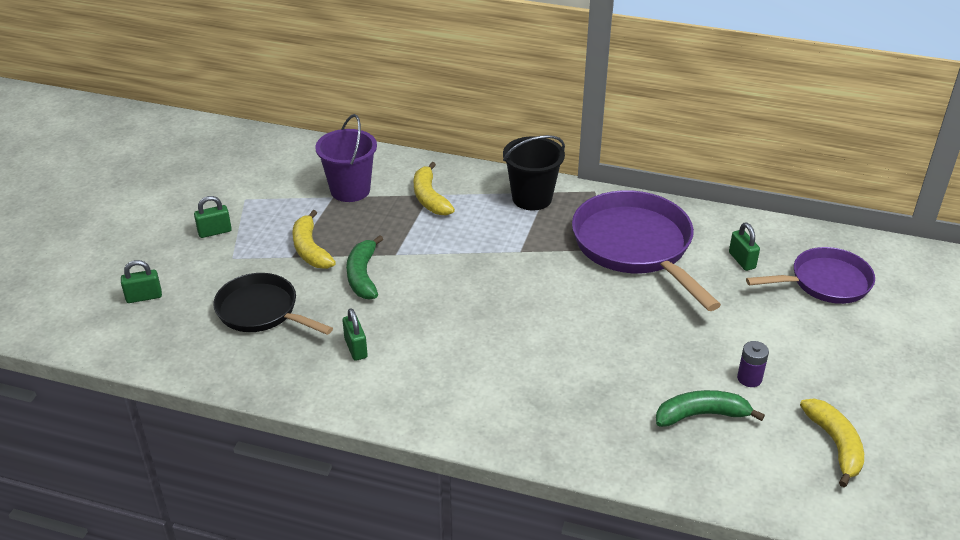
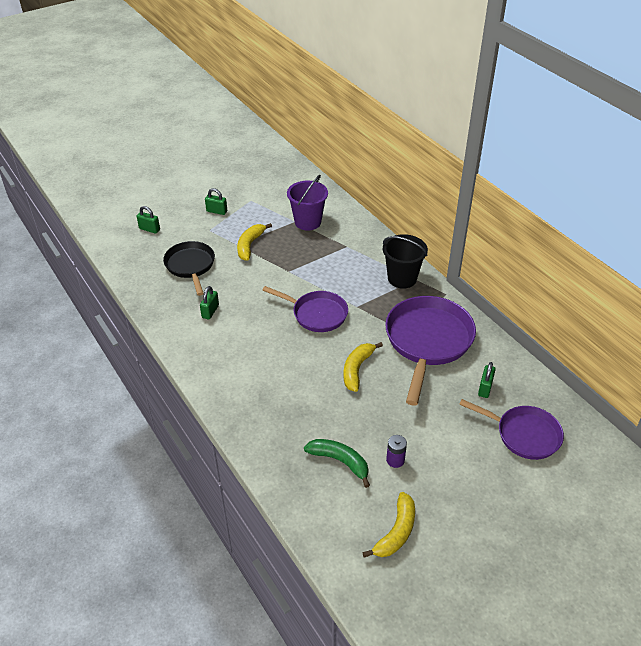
camera: 40 degrees right, 5 degrees up
green banana [346,235,383,299] -> none
yellow banana [414,162,455,215] -> yellow banana moved to [343,342,383,392]
none -> purple pan [263,286,348,332]

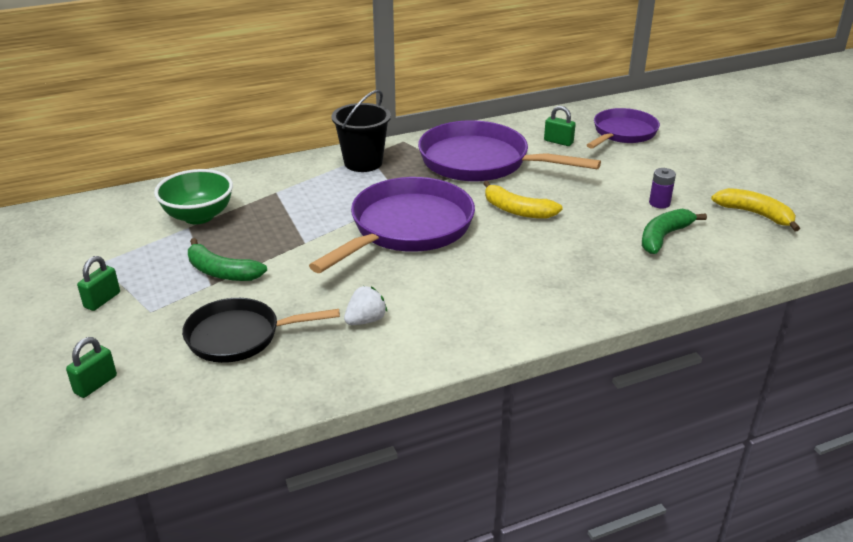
camera: 80 degrees left, 10 degrees down
green padlock [200,286,219,319] -> white strawberry [344,286,387,325]
yellow banana [237,223,272,261] -> green banana [188,238,267,281]
purple pan [263,286,348,332] -> purple pan [309,177,475,273], size x1.59
purple bucket [287,175,328,231] -> green bowl [154,169,233,224]

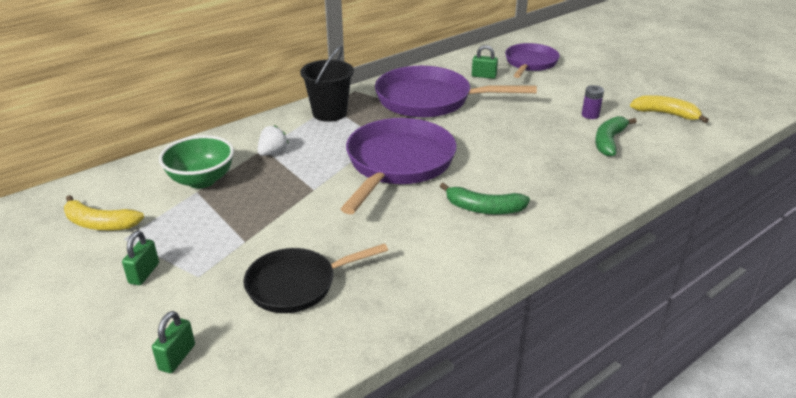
camera: 15 degrees left, 0 degrees up
green banana [188,238,267,281] -> green banana moved to [440,182,530,214]
white strawberry [344,286,387,325] -> white strawberry moved to [257,125,288,156]
yellow banana [483,181,563,219] -> yellow banana moved to [64,195,144,231]

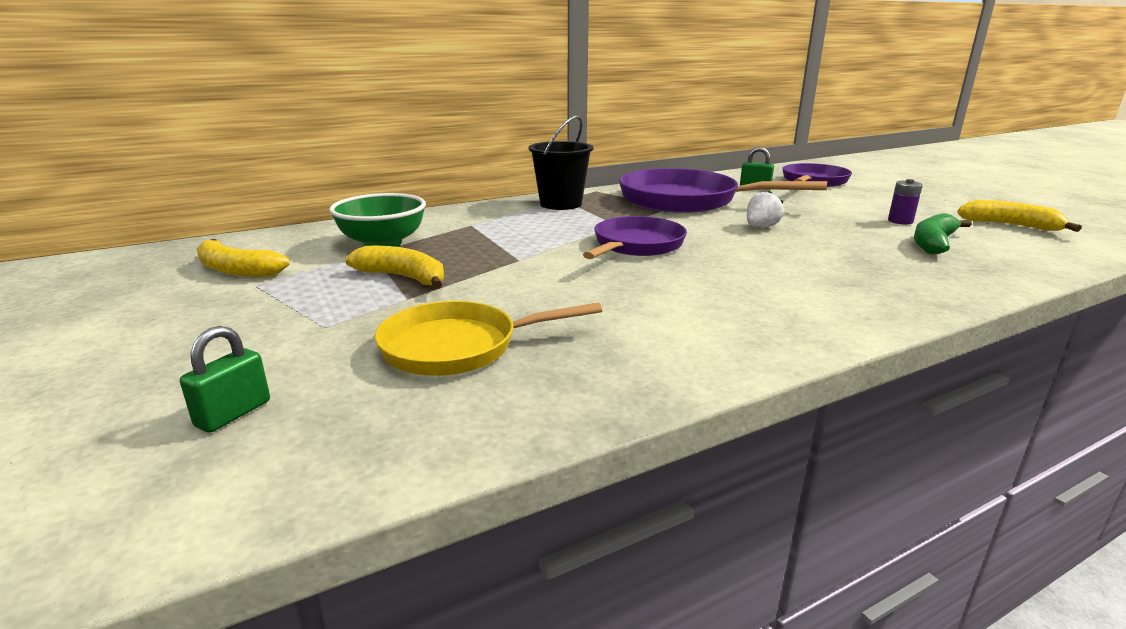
camera: 10 degrees right, 10 degrees down
green padlock [122,231,159,285] -> none
black pan [243,243,388,313] -> yellow pan [374,301,602,376]
white strawberry [257,125,288,156] -> white strawberry moved to [747,191,784,227]
purple pan [341,118,457,214] -> purple pan [583,216,687,259], size x0.63
green banana [440,182,530,214] -> none
none -> yellow banana [345,246,444,289]

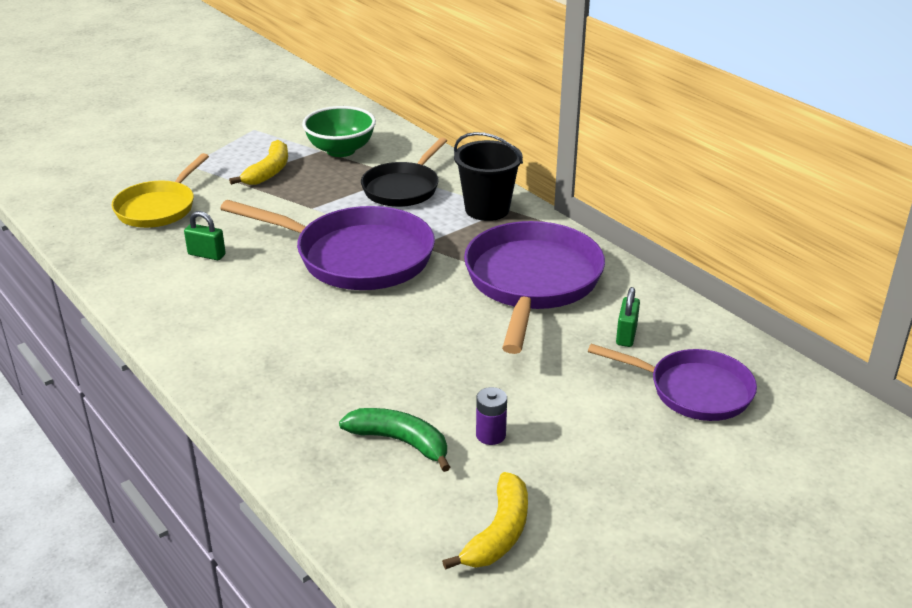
camera: 80 degrees right, 10 degrees up
green padlock [180,326,270,433] -> green padlock moved to [184,211,226,260]
yellow banana [196,239,290,277] -> none
yellow pan [374,301,602,376] -> yellow pan turned 135 degrees counterclockwise [112,153,209,228]
purple pan [583,216,687,259] -> purple pan [220,200,435,290], size x1.59
white strawberry [747,191,784,227] -> none
none -> black pan [361,138,447,207]

